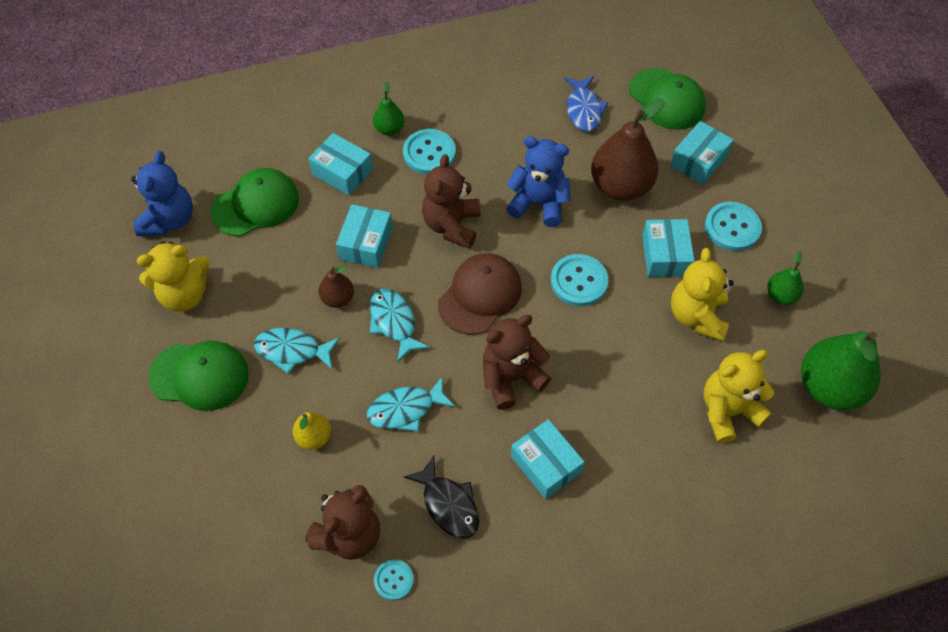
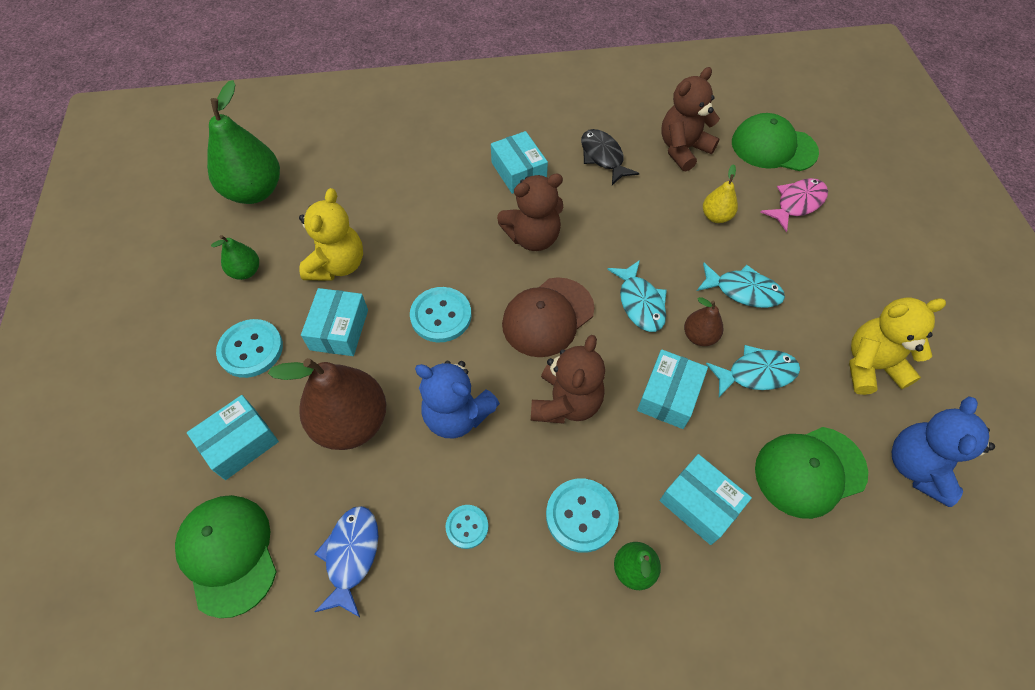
camera: 170 degrees left, 0 degrees up
green cap [149,341,249,411] -> green cap moved to [732,113,819,171]
turquoise fish [367,376,456,432] -> turquoise fish moved to [706,345,800,397]
turquoise button [374,559,414,601] -> turquoise button moved to [445,505,488,549]
yellow teddy bear [703,350,774,444] -> none
none -> pink fish [760,178,828,232]

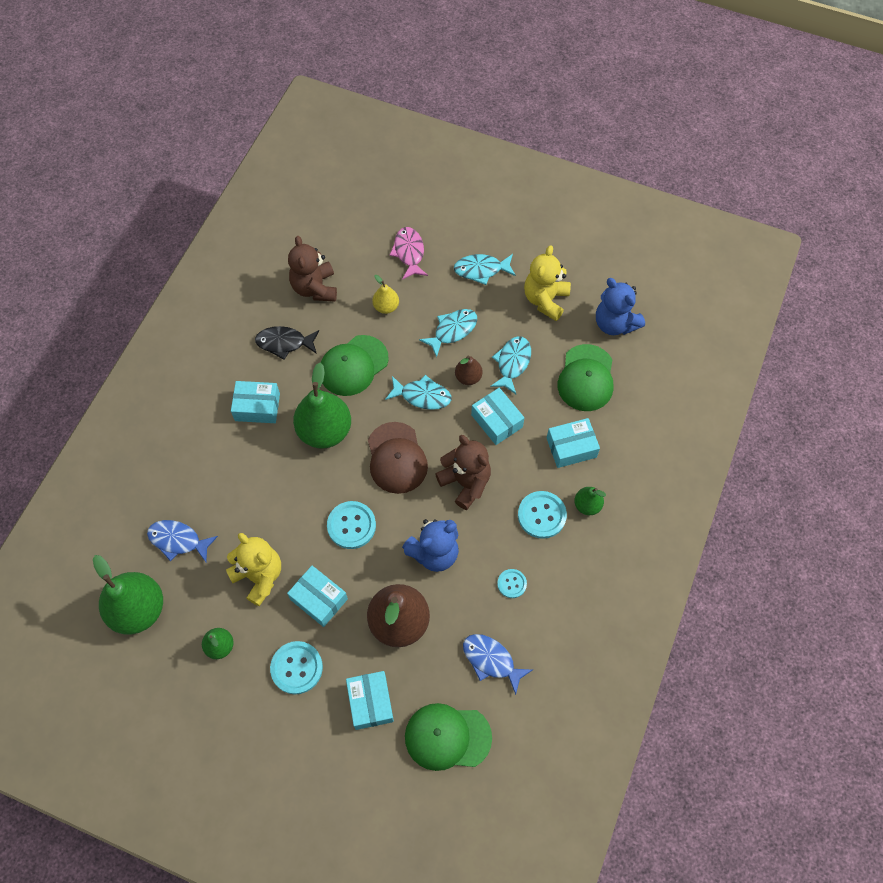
camera: 60 degrees left, 5 degrees up
brown teddy bear [497,173,563,251] -> green pear [293,362,351,449]
green cap [732,113,819,171] -> green cap moved to [321,335,389,396]
none -> blue fish [147,520,218,562]
none -> turquoise fish [454,254,516,285]

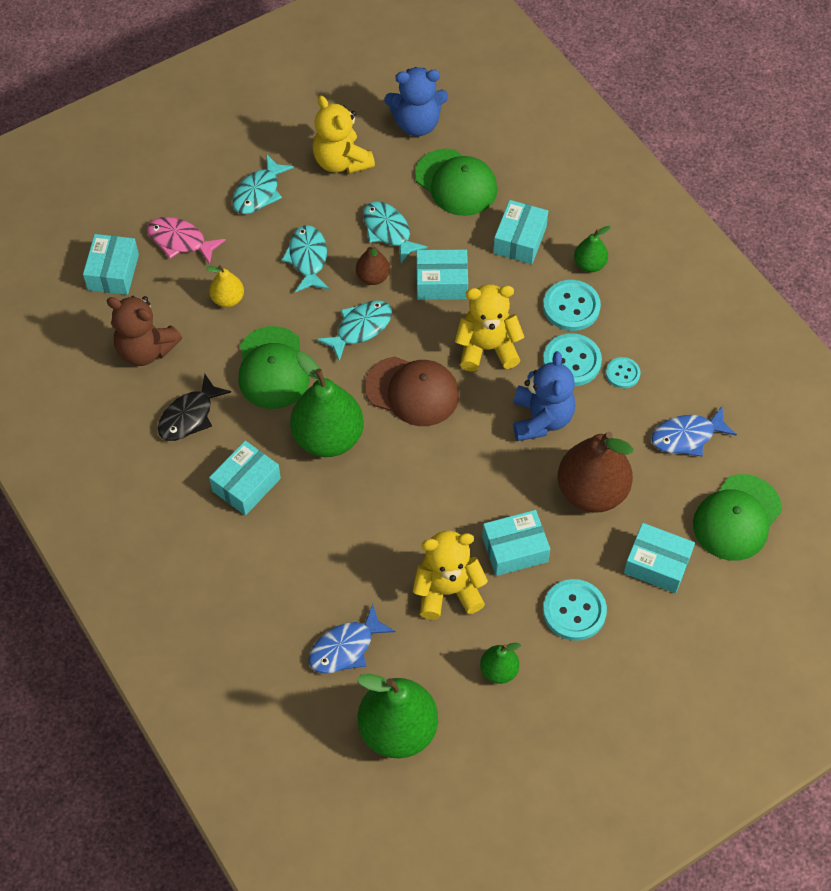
camera: 55 degrees left, 5 degrees down
turquoise button [327,501,376,549] -> turquoise button moved to [543,333,602,386]
brown teddy bear [435,435,491,510] -> yellow teddy bear [455,284,524,372]
none -> turquoise box [83,234,139,295]

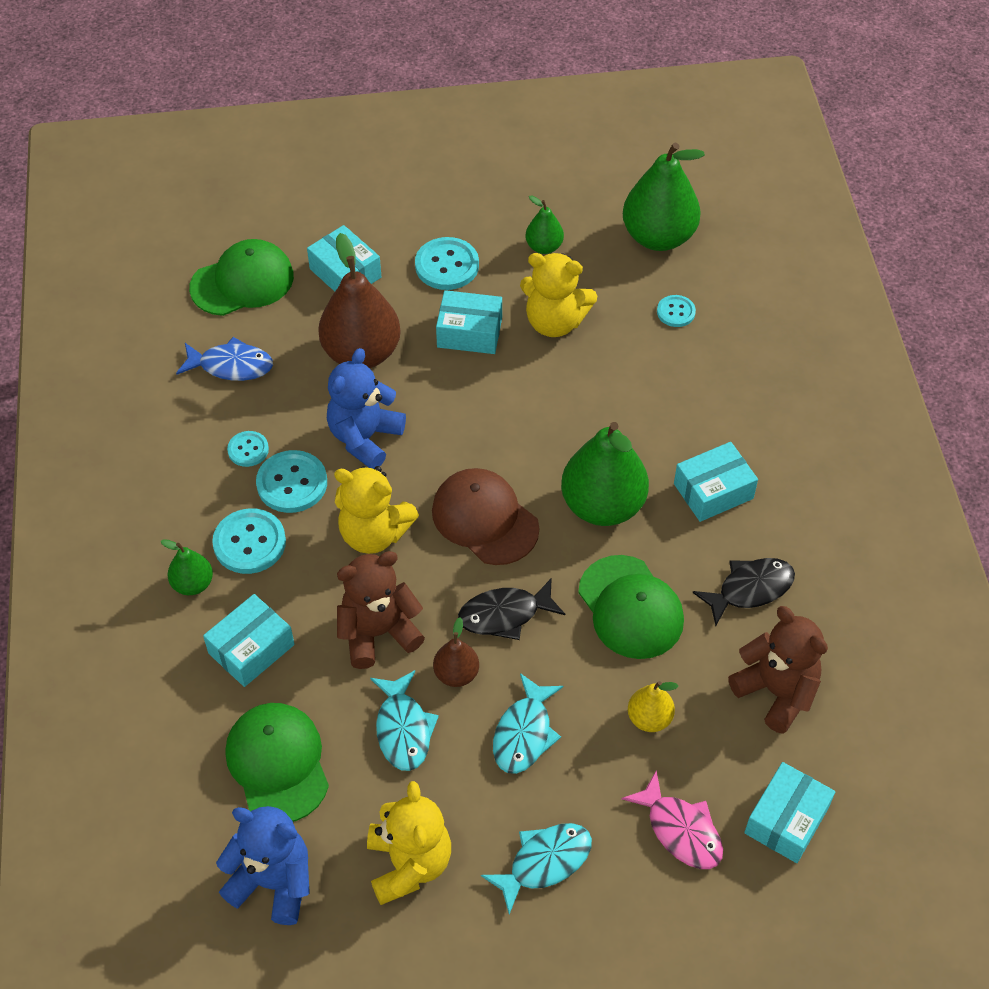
camera: 155 degrees left, 5 degrees down
green cap [238,326,310,409] -> green cap turned 135 degrees clockwise [578,555,684,659]
blue fish [309,604,396,674] -> turquoise button [657,295,696,327]
turquoise fish [317,300,392,361] -> black fish [458,578,565,640]
turquoise box [416,250,468,300] -> brown teddy bear [337,551,425,669]

